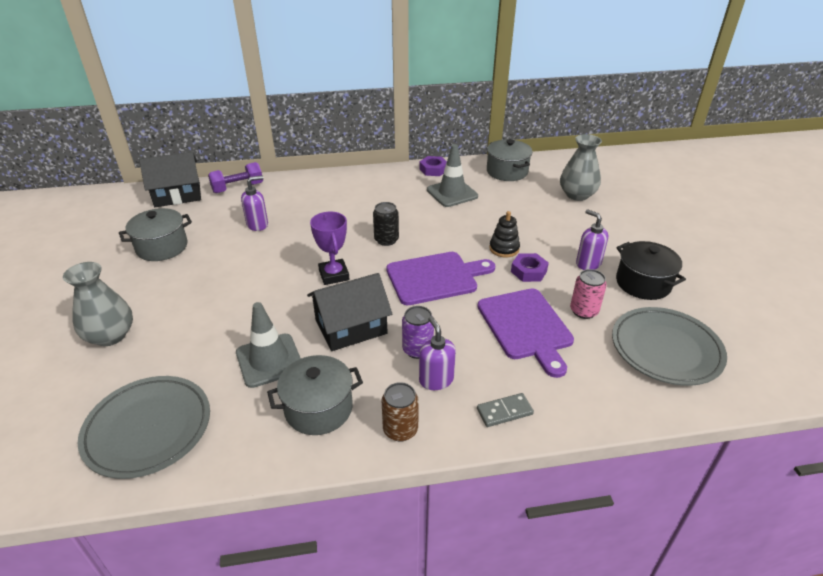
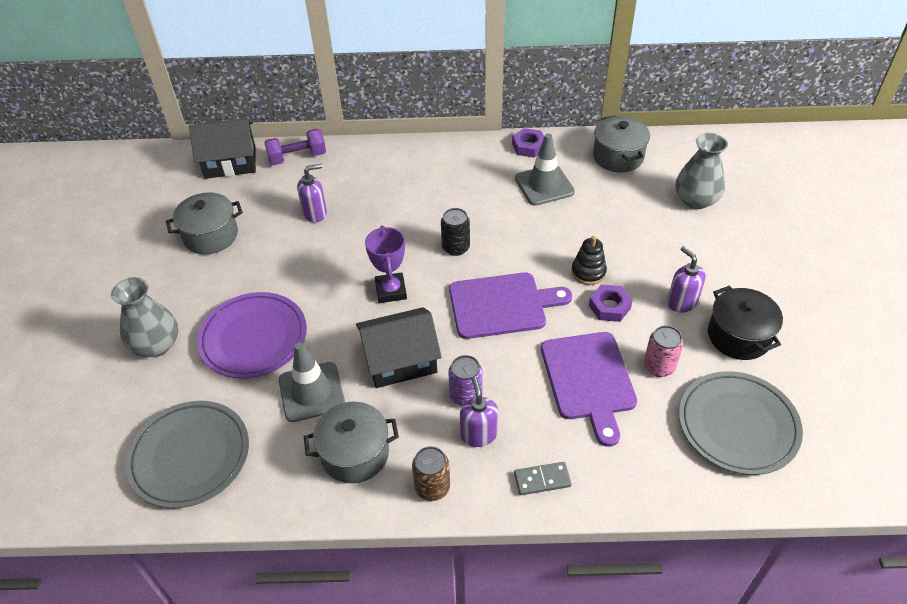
camera: 10 degrees right, 10 degrees up
none -> purple plate [197,292,307,379]

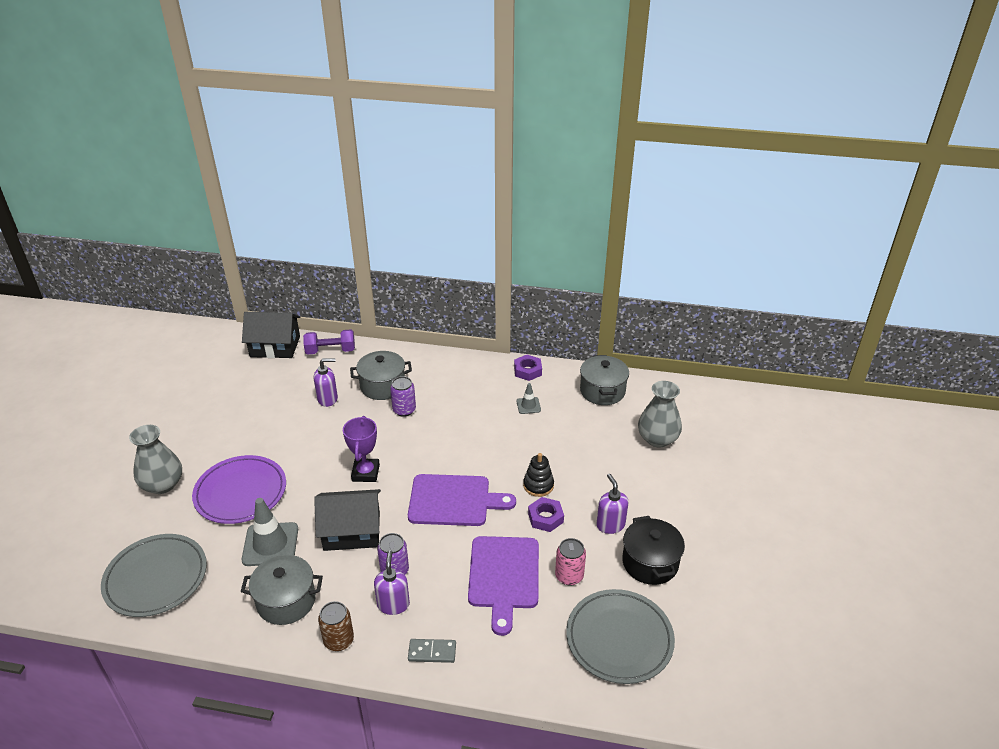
camera: 10 degrees right, 10 degrees down
grey pot [166,192,243,255] -> grey pot moved to [350,351,412,400]
black can [441,208,470,256] -> none
grey traffic cone [515,134,575,206] -> grey traffic cone [516,383,541,414], size x0.52
none -> purple can [390,376,416,417]

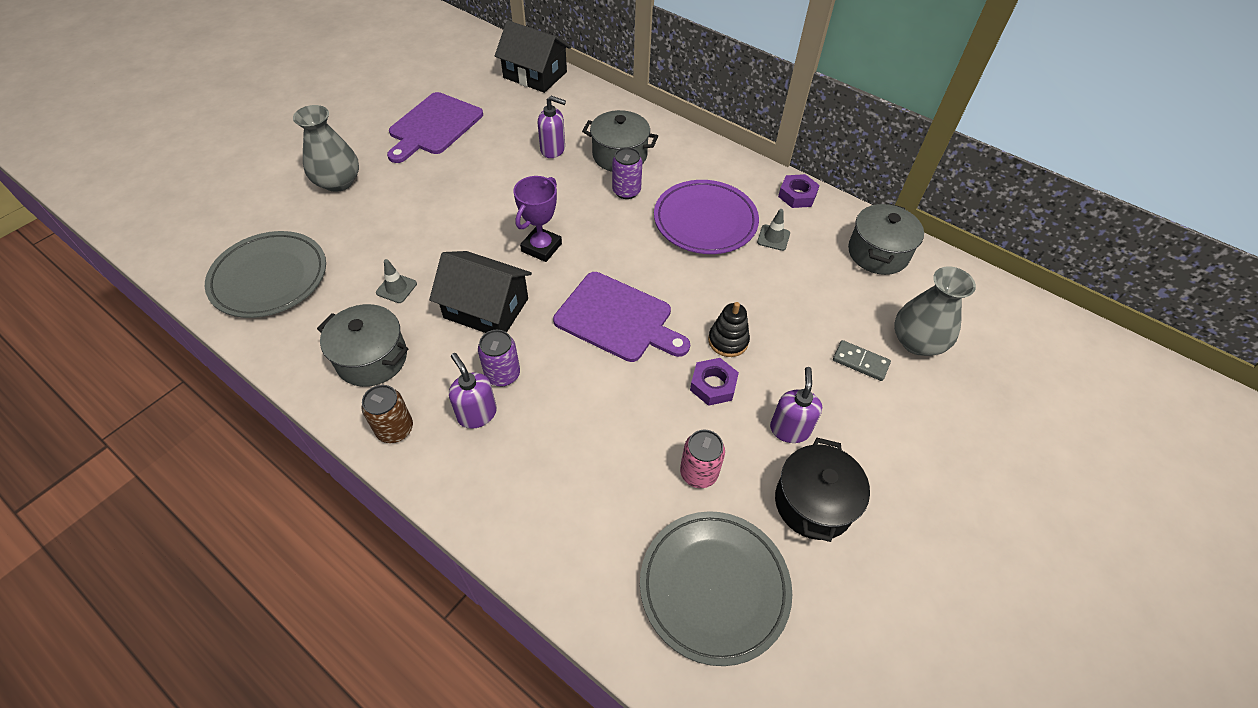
camera: 25 degrees right, 15 degrees up
purple plate [192,455,286,524] -> purple plate moved to [654,180,759,254]
grey traffic cone [242,498,298,566] -> grey traffic cone [376,259,417,303], size x0.52
purple dumbbell [303,330,355,355] -> none
purple soap dispenser [374,550,410,615] -> purple soap dispenser turned 60 degrees counterclockwise [449,353,497,429]
grey domino [408,639,456,663] -> grey domino moved to [833,340,891,381]
purple cutting board [468,536,539,636] -> purple cutting board moved to [387,92,483,163]

